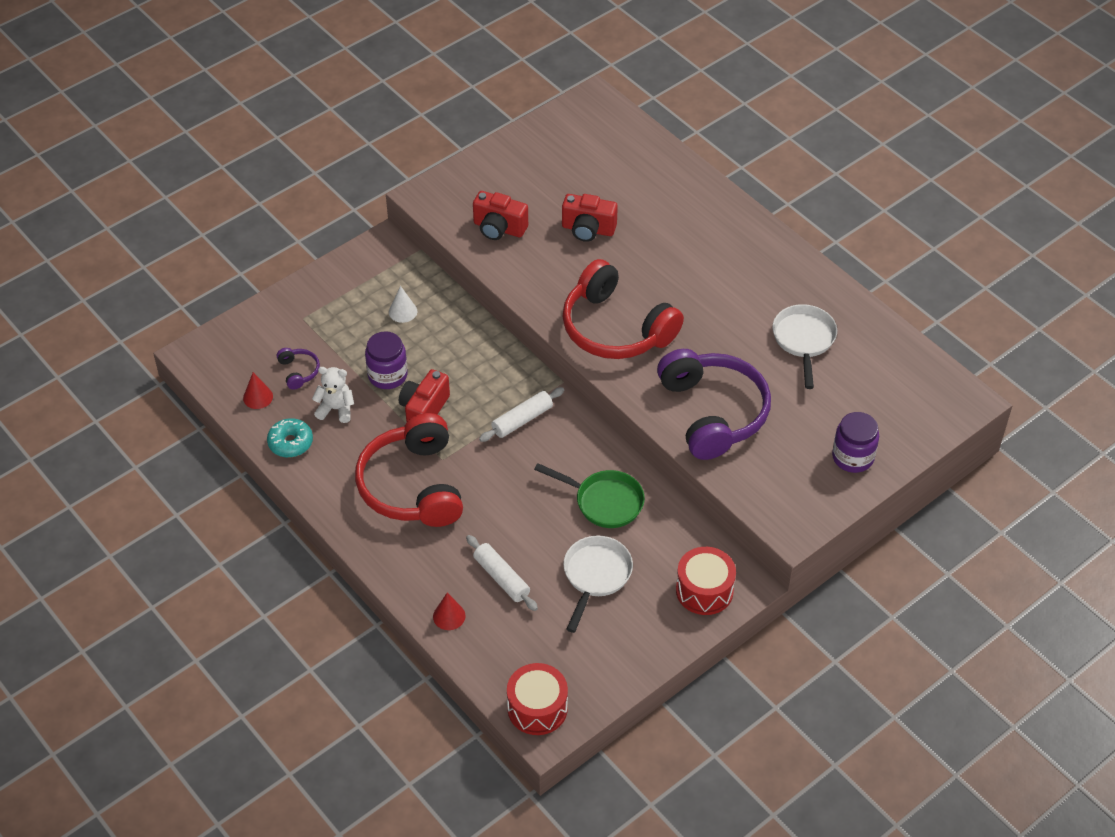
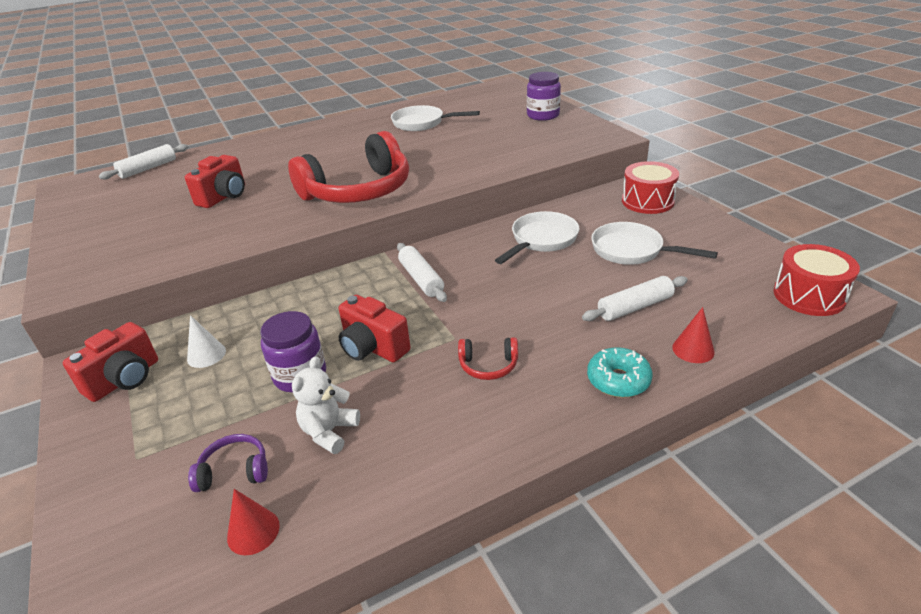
camera: 75 degrees left, 15 degrees down
turquoise donut [267,418,313,457] -> turquoise donut moved to [587,347,653,398]
red headphones [355,413,463,527] -> red headphones [458,337,518,380], size x0.40
red camera [473,191,528,240] -> red camera moved to [63,322,158,402]
green pan [534,463,645,528] -> white pan [495,211,579,264]
purple headphones [657,349,771,460] -> none
none -> white rolling pin [99,144,188,180]

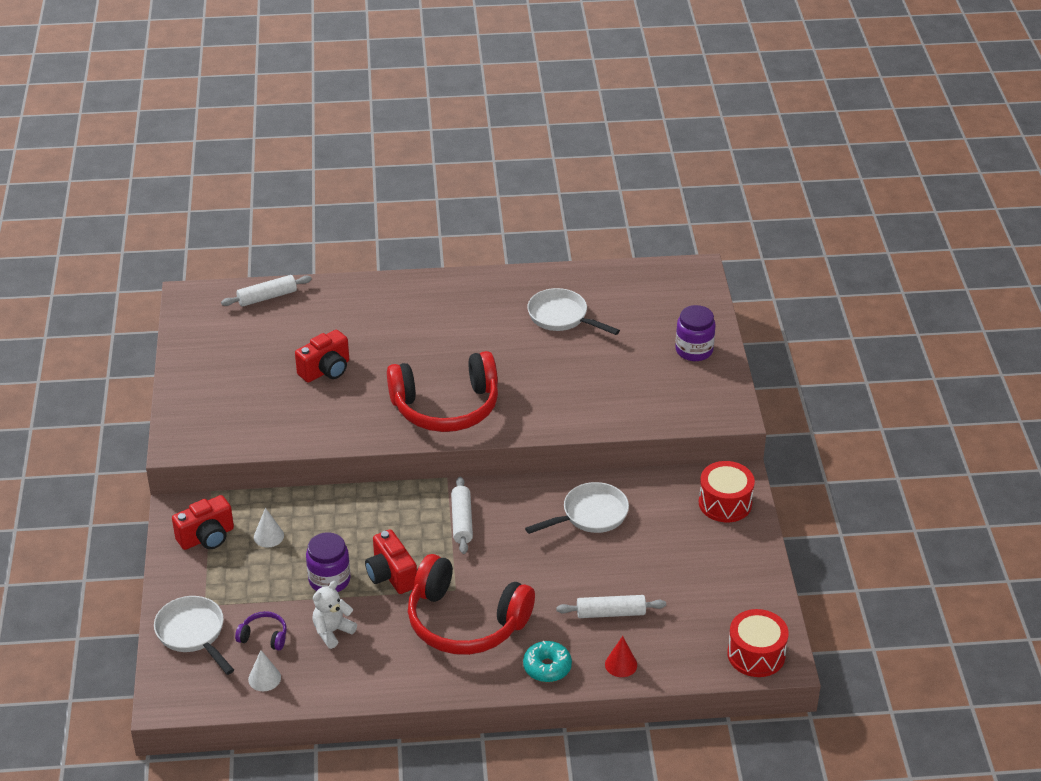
camera: 20 degrees right, 5 degrees up
red cone [227,489,280,555] -> white cone [248,650,281,691]
red headphones [458,337,518,380] -> red headphones [408,554,535,655], size x2.48
white pan [591,222,718,265] -> white pan moved to [154,596,234,675]

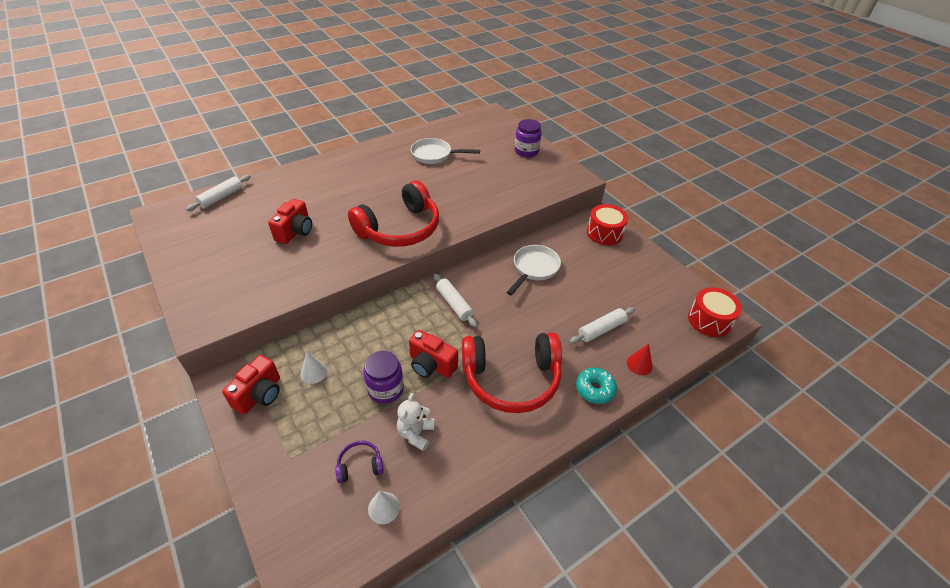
camera: 30 degrees left, 5 degrees up
white pan [154,596,234,675] -> none

